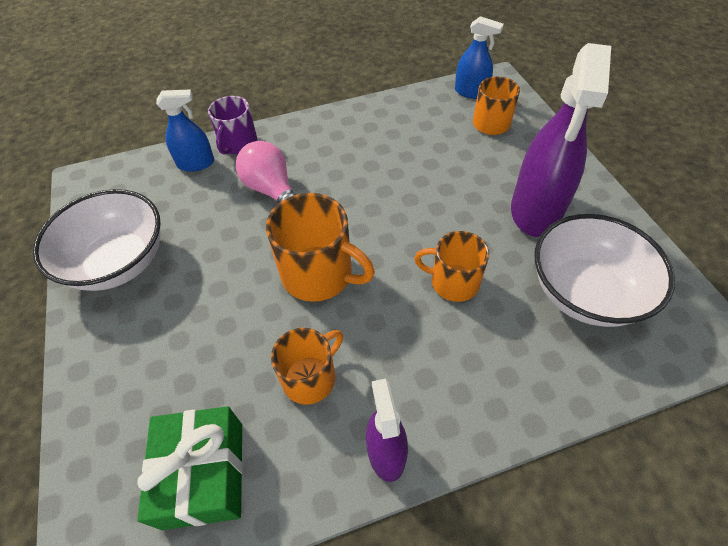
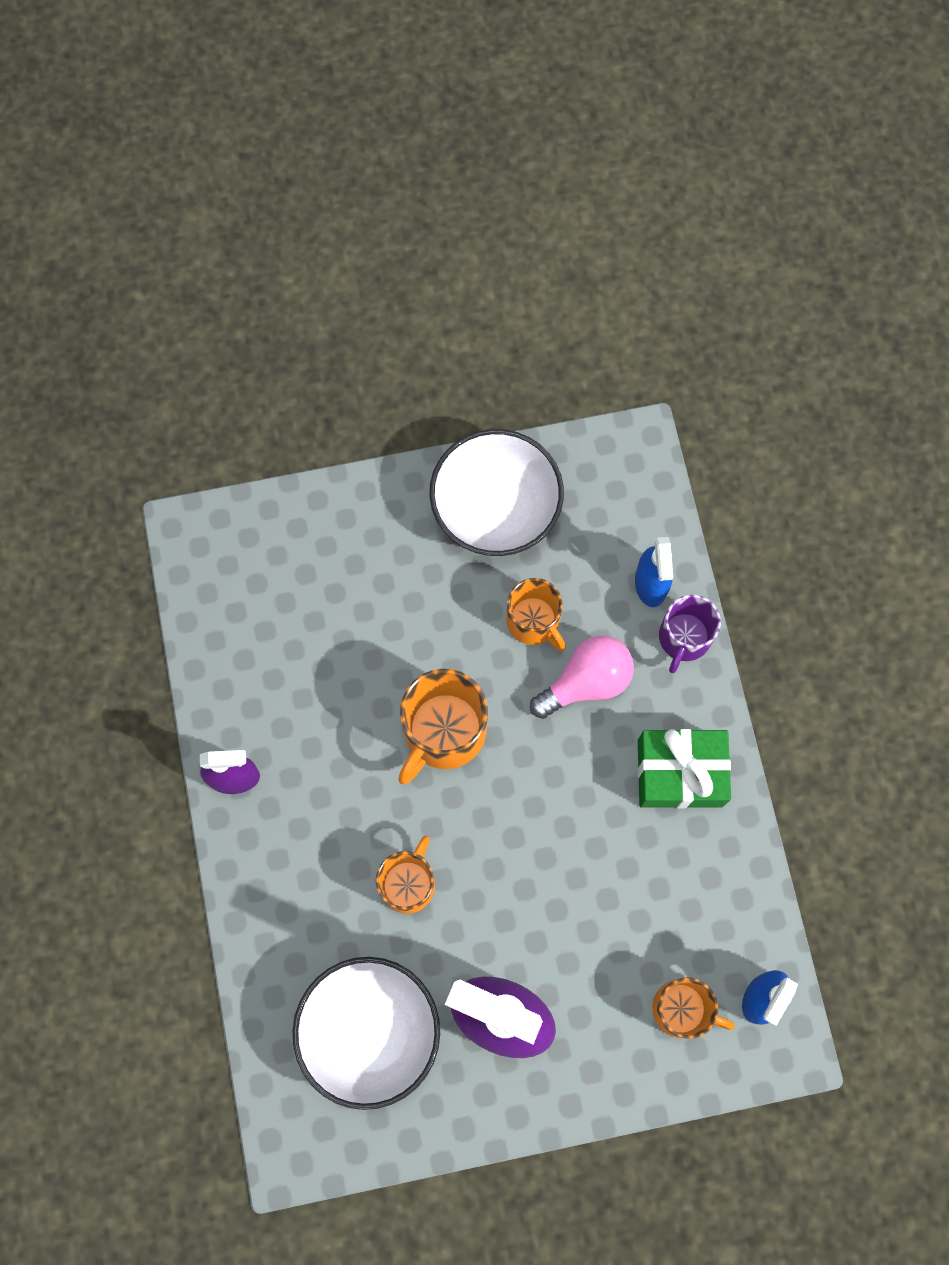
camera: 95 degrees right, 20 degrees up
green gift [137,406,243,530] -> green gift moved to [637,729,731,808]
purple mug [208,96,257,155] -> purple mug turned 90 degrees counterclockwise [659,595,721,673]
orange mug [271,328,343,404] -> orange mug moved to [506,578,566,651]

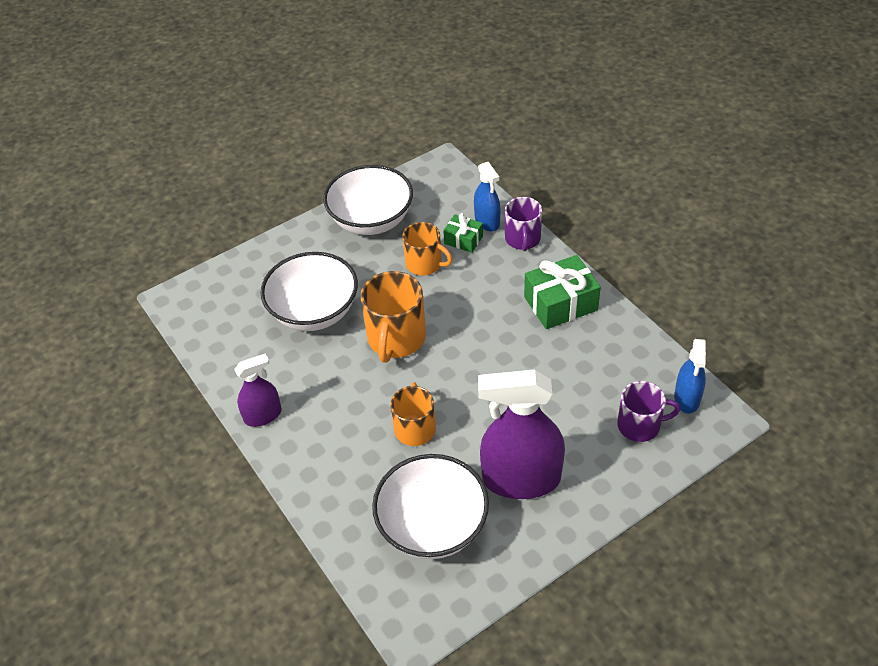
camera: 20 degrees left, 25 degrees down
pink light bulb [530,636,634,719] -> none
orange mug [652,977,735,1039] -> purple mug [617,381,680,442]
none -> white bowl [260,252,358,331]
none -> green gift [443,213,483,253]

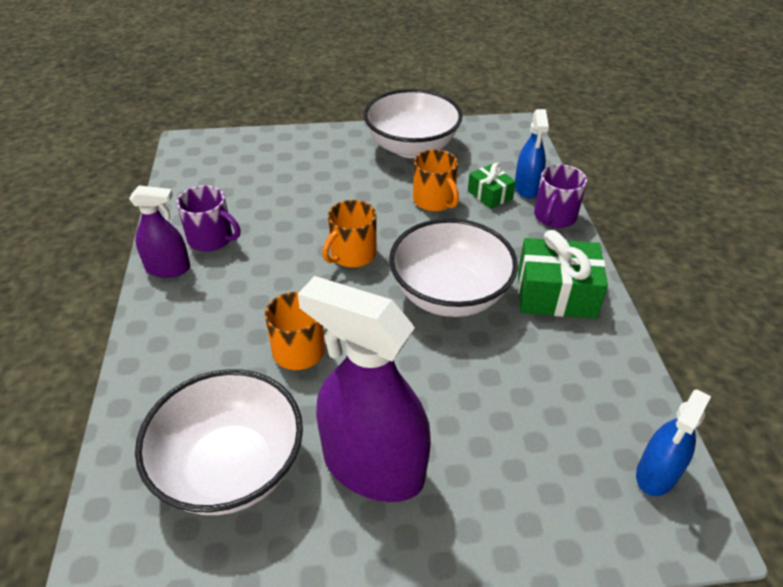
camera: 25 degrees right, 5 degrees down
white bowl [260,252,358,331] -> white bowl moved to [389,218,518,317]
orange mug [360,271,426,363] -> orange mug [322,200,377,268], size x0.66
purple mug [617,381,680,442] -> purple mug moved to [176,185,240,252]

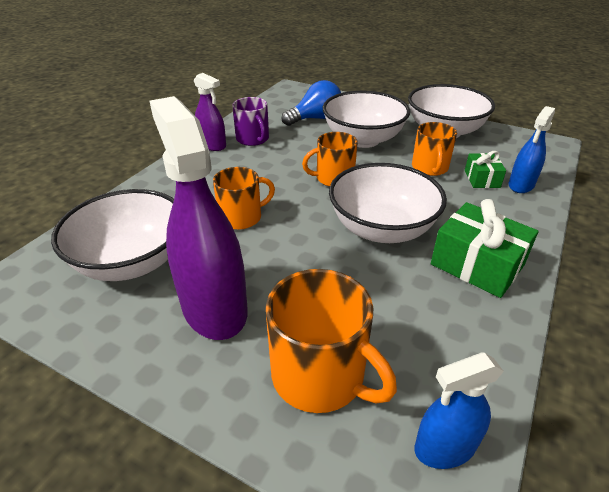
camera: 35 degrees right, 5 degrees down
purple mug [534,164,587,228] -> none
none -> orange mug [266,269,397,413]
none -> blue light bulb [282,80,341,126]
none -> white bowl [323,91,410,148]

